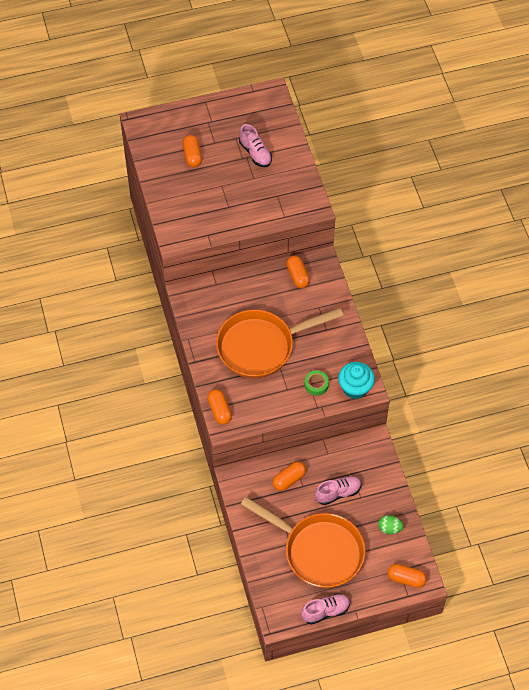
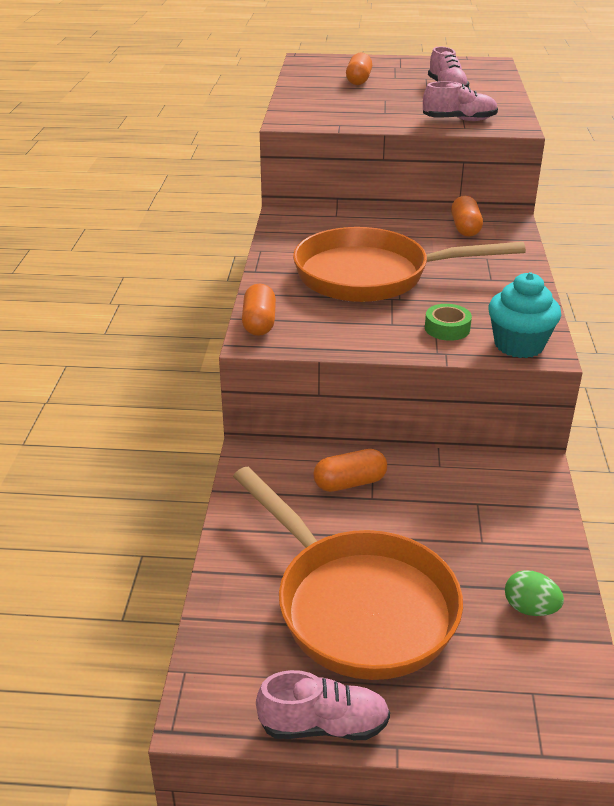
camera: 20 degrees right, 25 degrees down
pink shoe [315,476,362,505] -> pink shoe moved to [423,81,498,121]
orange capsule [388,564,427,588] -> none

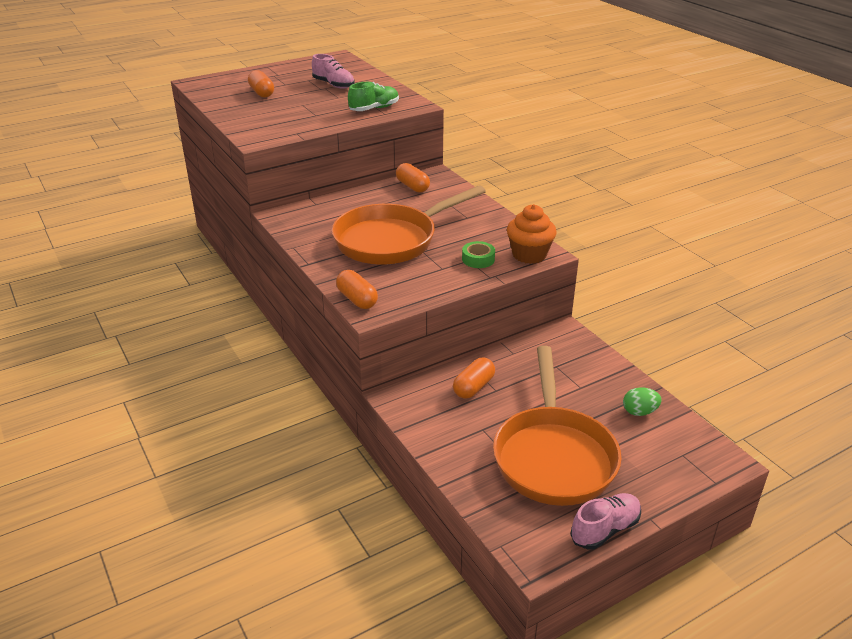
camera: 35 degrees left, 0 degrees up
orange pan [233,466,463,680] -> orange pan turned 75 degrees clockwise [493,346,622,506]
pink shoe [423,81,498,121] -> green shoe [348,82,399,111]
turquoise cupcake [488,272,561,358] -> orange cupcake [507,204,557,264]

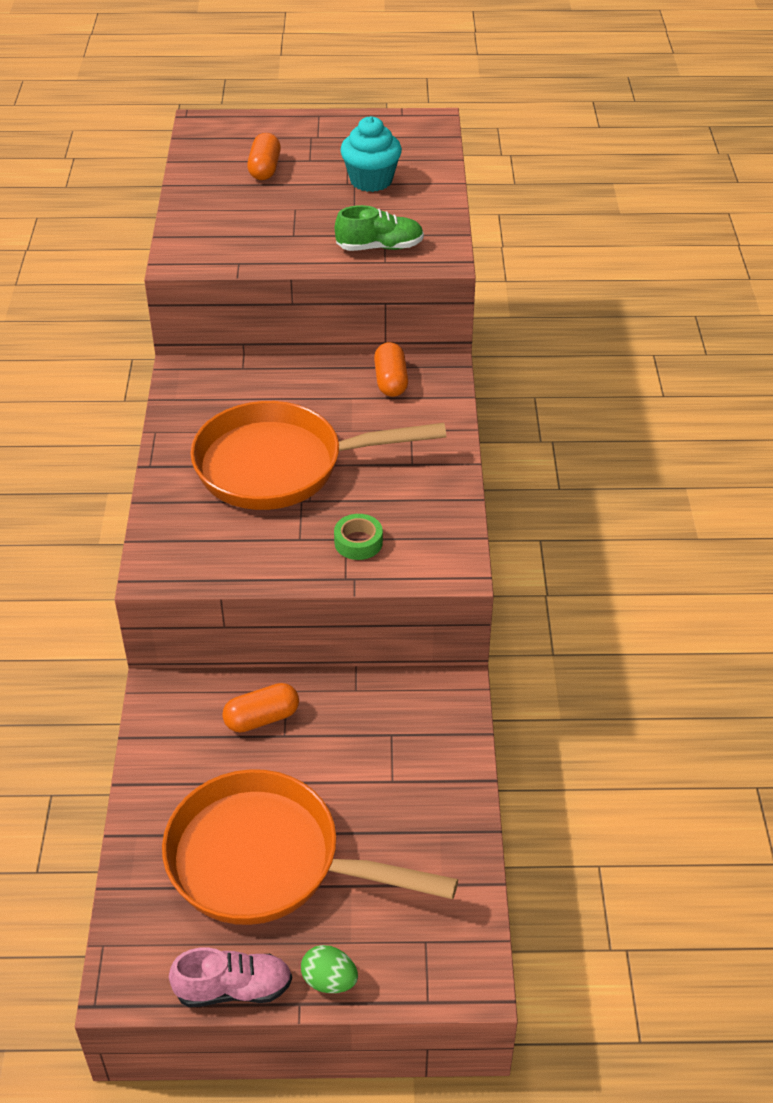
camera: 30 degrees right, 10 degrees up
pink shoe [312,54,355,89] -> turquoise cupcake [340,116,402,192]
orange capsule [336,270,378,309] -> none
orange pan [493,346,622,506] -> orange pan turned 75 degrees clockwise [162,769,458,925]
orange cupcake [507,204,557,264] -> none
green egg [623,387,662,416] -> green egg moved to [301,945,358,993]

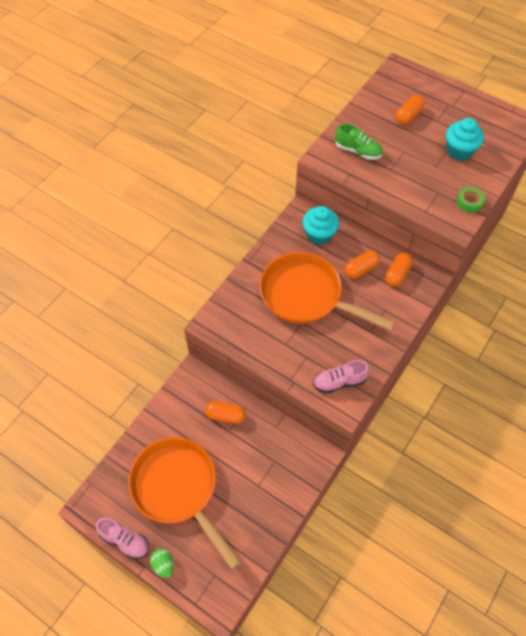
camera: 35 degrees right, 15 degrees up
green tape [334,514,383,560] -> green tape moved to [457,187,485,213]
green shoe [335,205,424,251] -> green shoe moved to [335,123,383,160]
none -> turquoise cupcake [302,206,339,245]
none -> pink shoe [313,360,369,394]
none -> orange capsule [345,250,380,278]

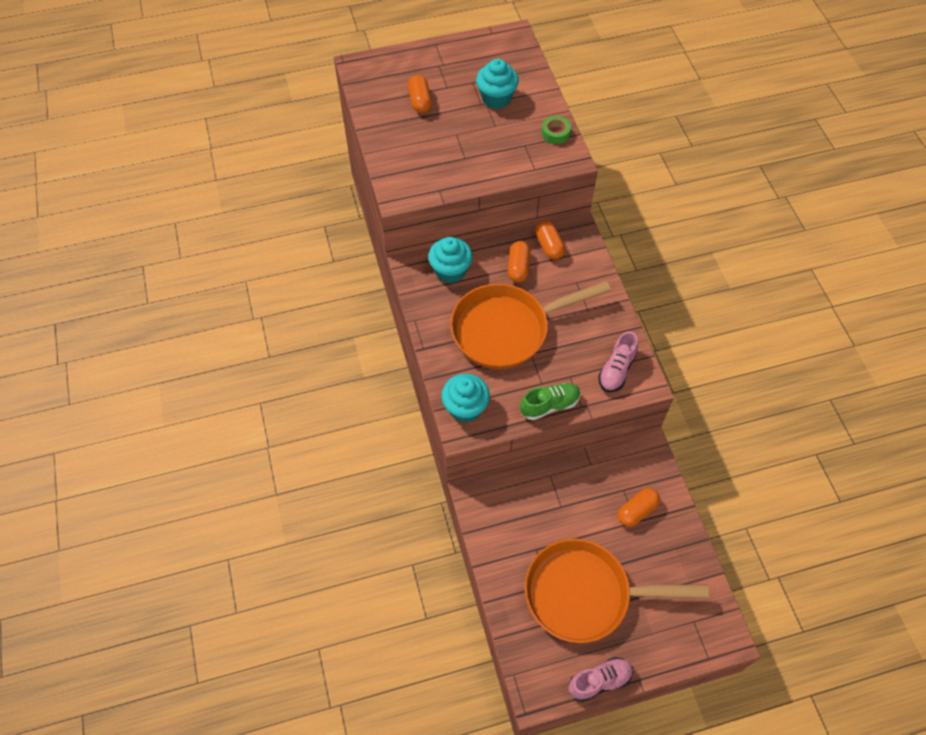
camera: 50 degrees left, 0 degrees up
green egg [150,548,174,578] -> none
orange capsule [205,401,246,424] -> orange capsule moved to [618,488,660,527]
green shoe [335,123,383,160] -> green shoe moved to [520,383,581,420]
none -> turquoise cupcake [441,374,490,422]

